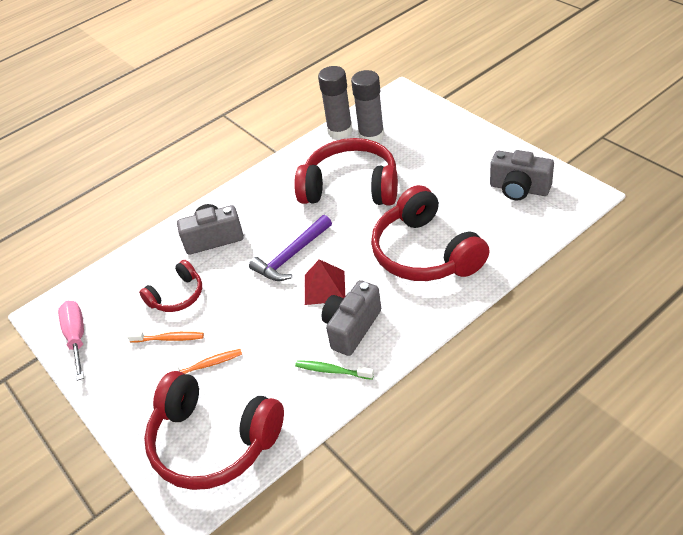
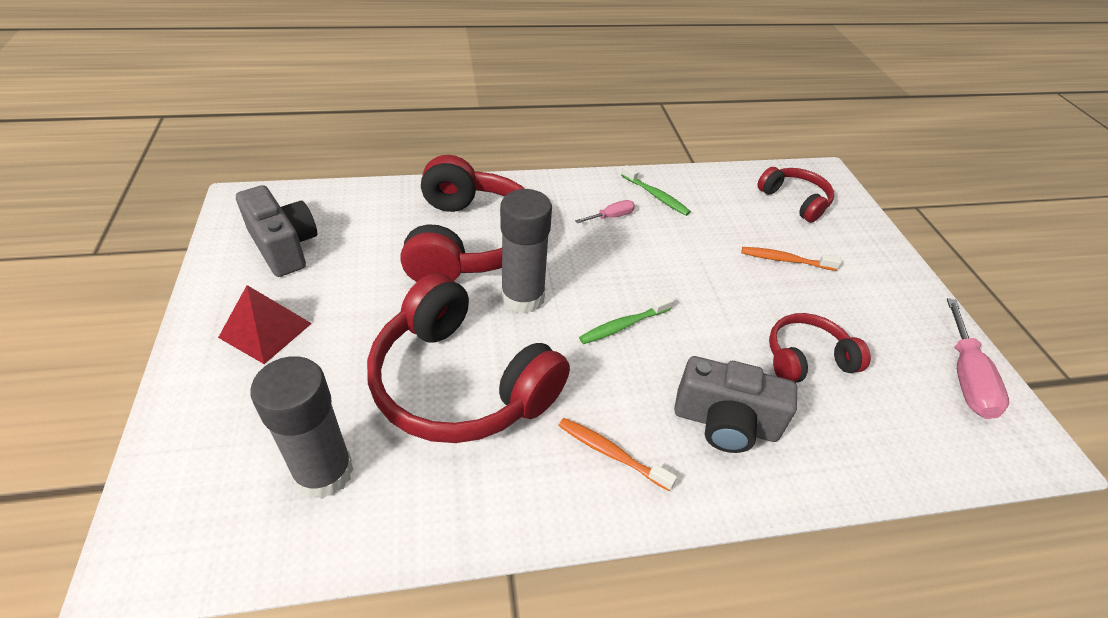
camera: 160 degrees left, 0 degrees up
orange toothbrush [127,332,204,343] -> orange toothbrush moved to [558,418,677,491]
red headphones [144,371,284,490] -> red headphones [757,167,834,223], size x0.53
purple hammer [249,215,332,281] -> green toothbrush [579,296,674,344]
red pyramid [305,259,345,305] -> red pyramid moved to [218,285,312,364]
grey glue stick [318,66,353,139] -> grey glue stick moved to [500,189,552,314]
grey camera [321,280,381,356] -> pink screwdriver [575,200,635,223]

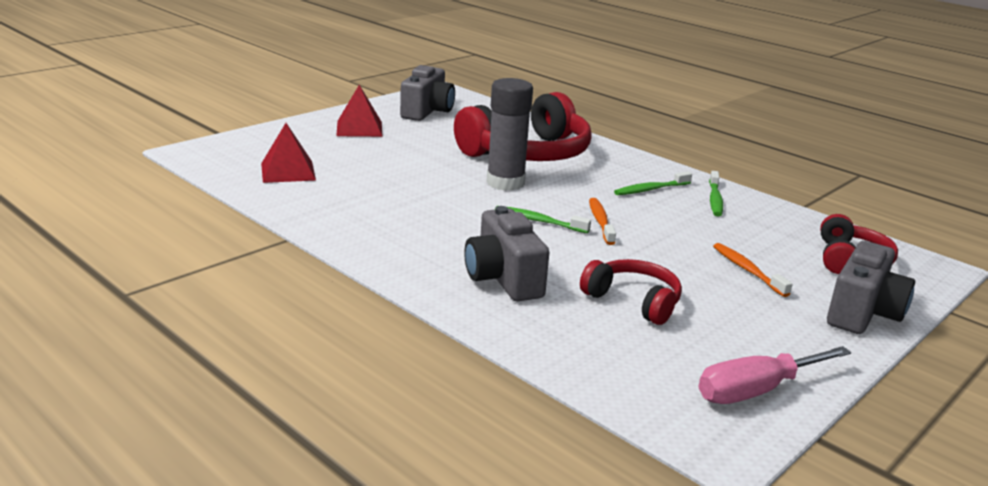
camera: 55 degrees right, 20 degrees down
grey glue stick [251,356,353,499] -> red pyramid [261,123,316,183]
red headphones [367,273,570,443] -> none
orange toothbrush [558,418,677,491] -> orange toothbrush moved to [589,198,616,245]
pink screwdriver [575,200,635,223] -> green toothbrush [614,171,692,195]
none -> grey camera [827,241,915,334]

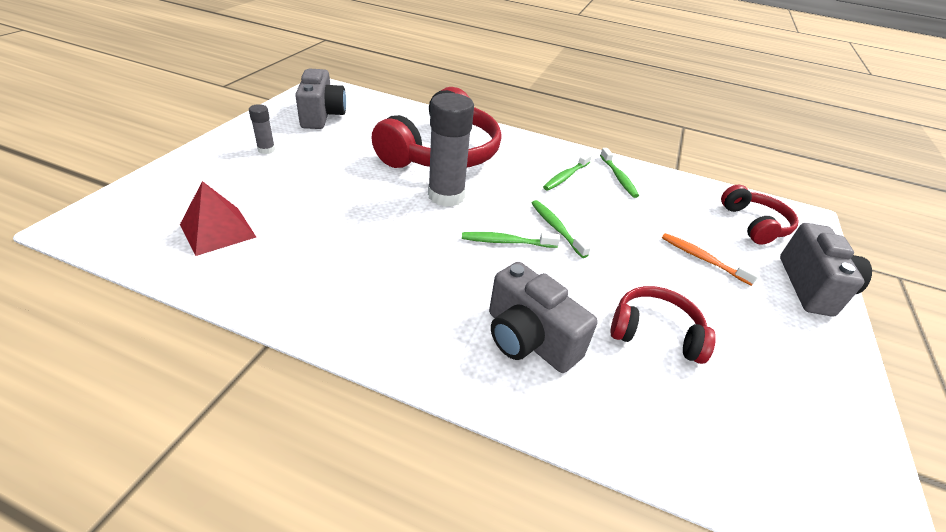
camera: 25 degrees left, 15 degrees up
red pyramid [336,85,383,137] -> grey glue stick [249,104,275,154]
orange toothbrush [589,198,616,245] -> green toothbrush [532,200,591,258]
pink screwdriver [698,346,851,404] -> none

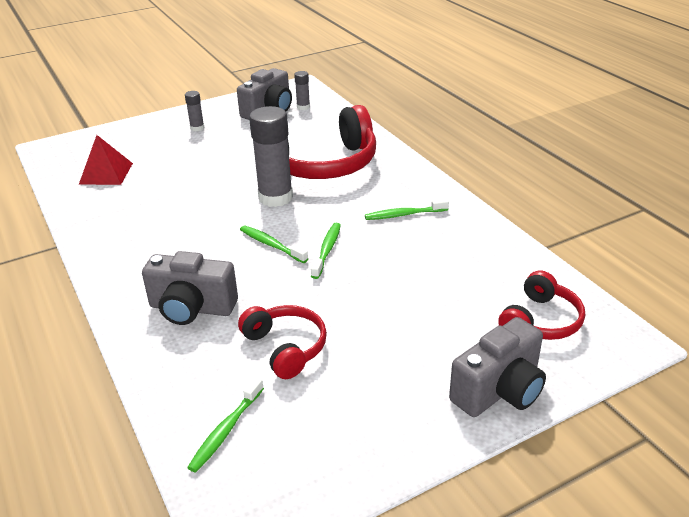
camera: 45 degrees right, 5 degrees down
grey camera [489,262,598,373] -> grey camera turned 75 degrees counterclockwise [142,251,238,325]
green toothbrush [600,148,639,198] -> green toothbrush moved to [187,377,264,472]
orange toothbrush [662,233,760,286] -> none
none -> grey glue stick [294,71,310,110]

